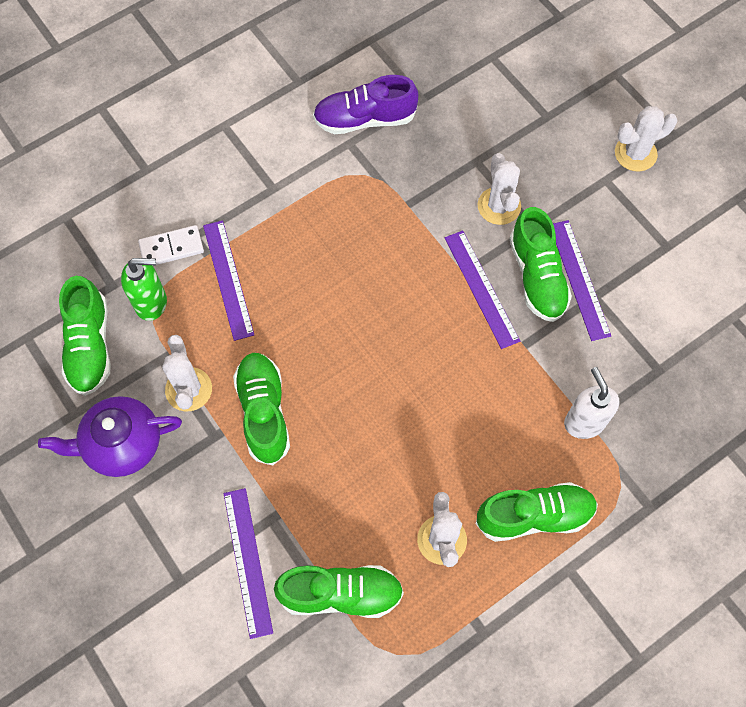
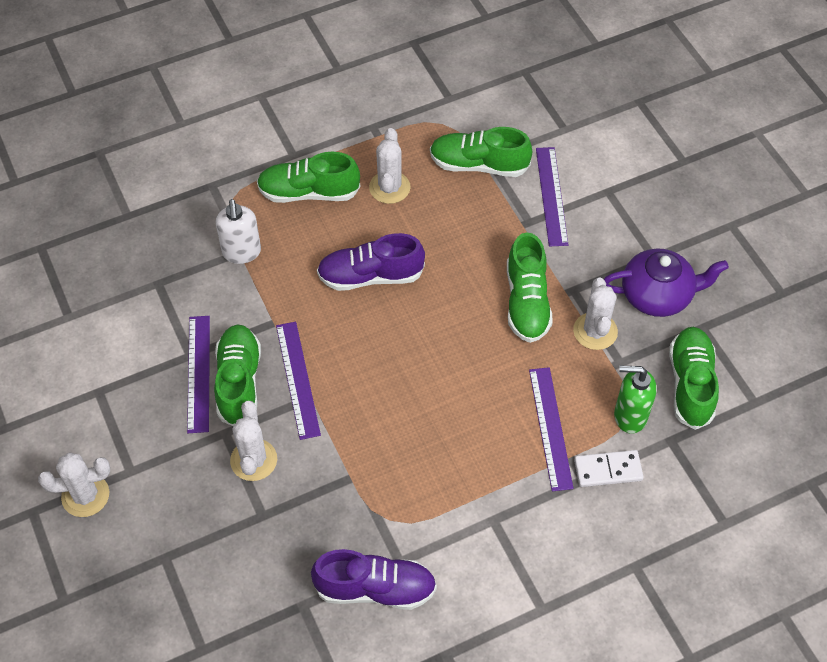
camera: 170 degrees left, 10 degrees down
none -> purple shoe [317,233,425,291]

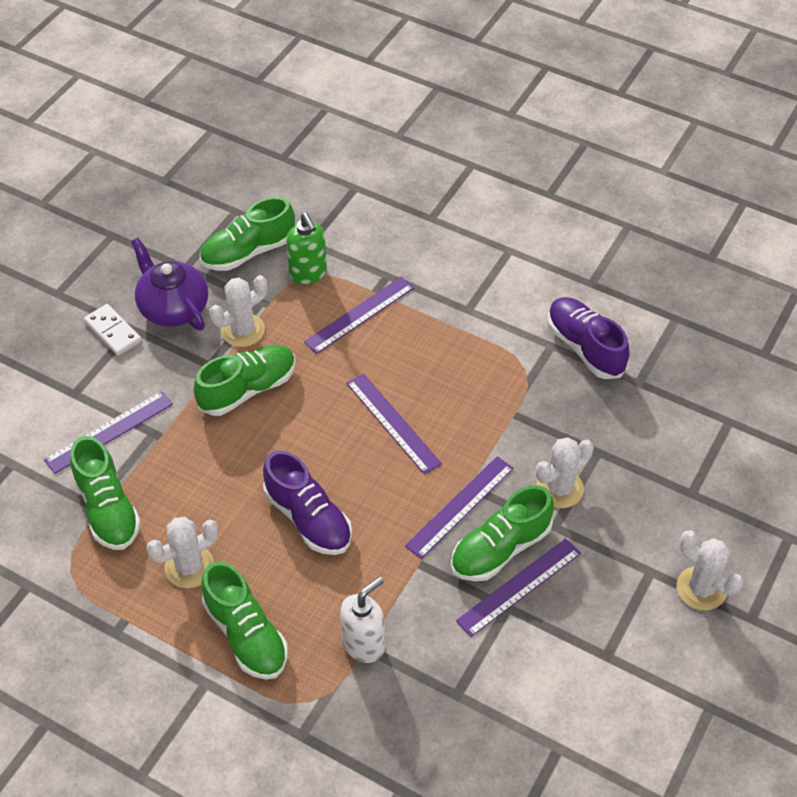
camera: 125 degrees left, 5 degrees down
white domino [574,450,644,487] -> white domino moved to [84,304,142,356]
none -> purple ruler [346,373,442,474]

